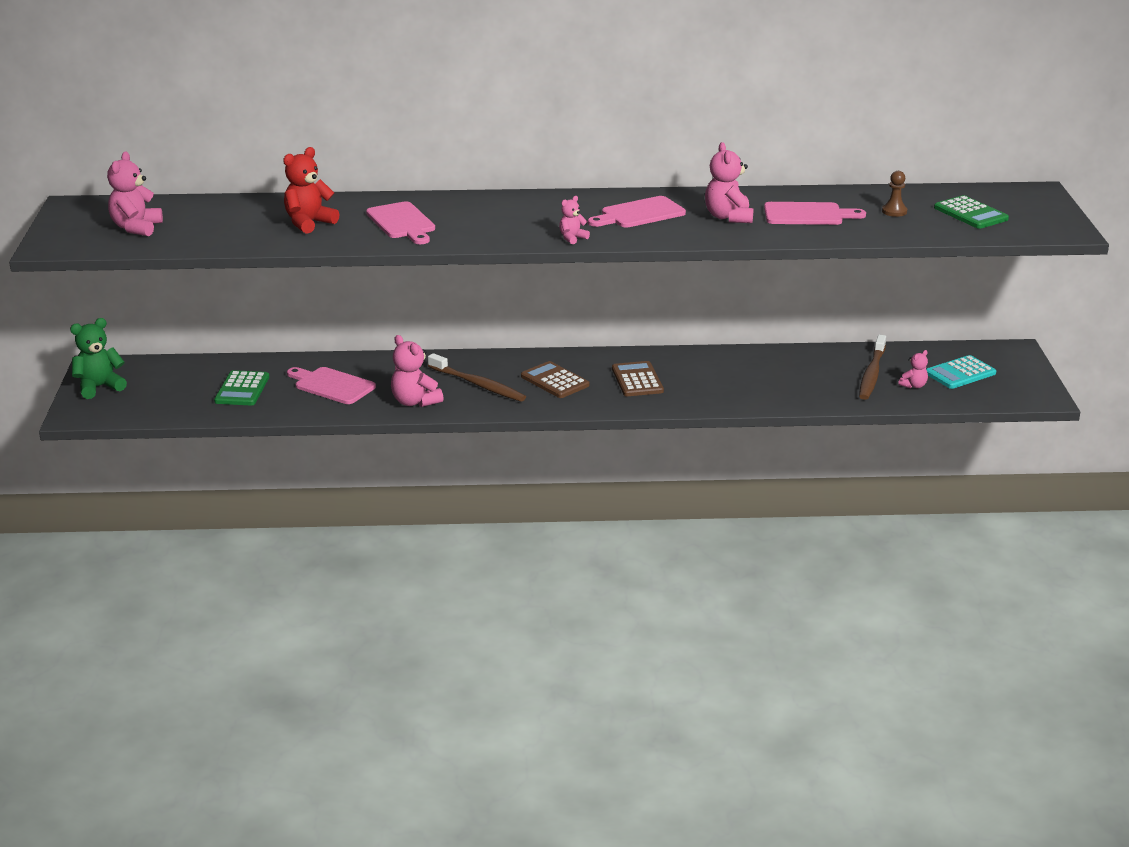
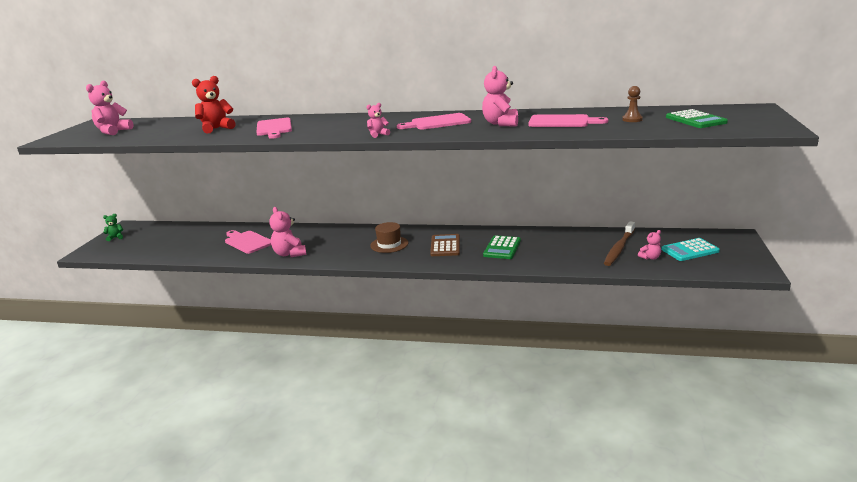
camera: 15 degrees right, 5 degrees down
green teddy bear [70,318,127,399] -> green teddy bear [103,214,123,241], size x0.56
green calculator [214,370,269,405] -> green calculator moved to [483,235,521,259]
brown toothbrush [428,353,526,402] -> none
brown calculator [521,361,590,398] -> brown hat [370,222,408,253]

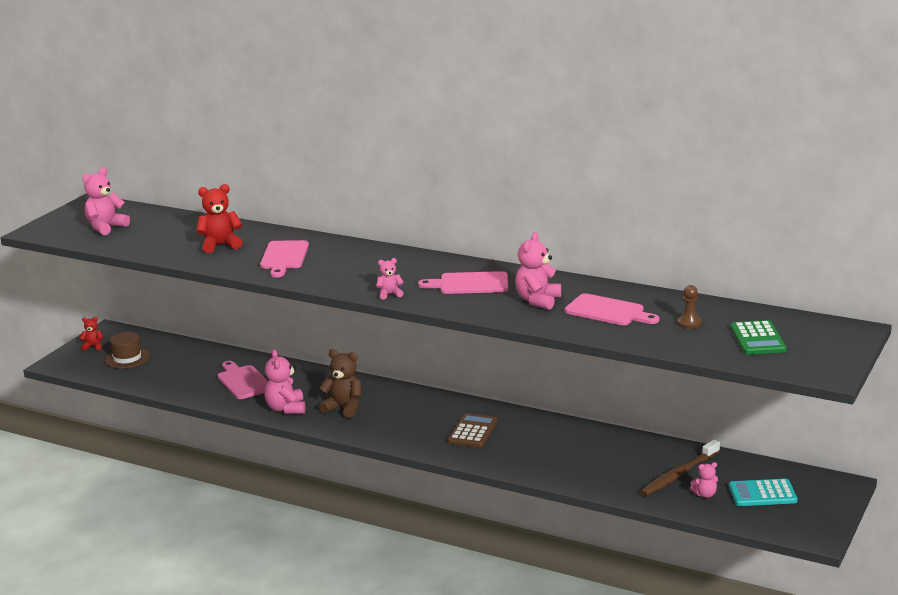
camera: 15 degrees right, 0 degrees up
green teddy bear [103,214,123,241] -> red teddy bear [80,317,103,351]
brown hat [370,222,408,253] -> brown hat moved to [105,332,150,369]
green calculator [483,235,521,259] -> none
none -> brown teddy bear [319,349,362,418]

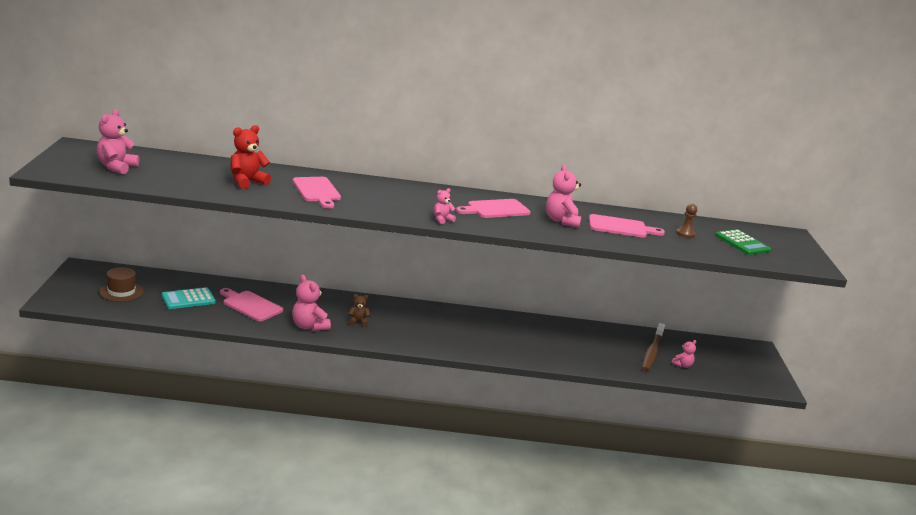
camera: 30 degrees left, 0 degrees up
red teddy bear [80,317,103,351] -> none
brown teddy bear [319,349,362,418] -> brown teddy bear [348,294,371,326], size x0.56
brown calculator [448,413,498,448] -> none
turquoise calculator [729,479,797,506] -> turquoise calculator moved to [162,287,216,309]

